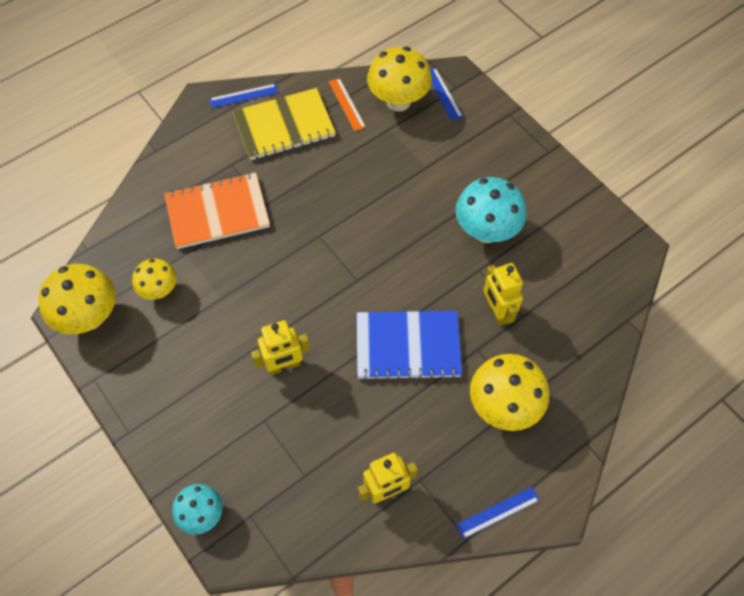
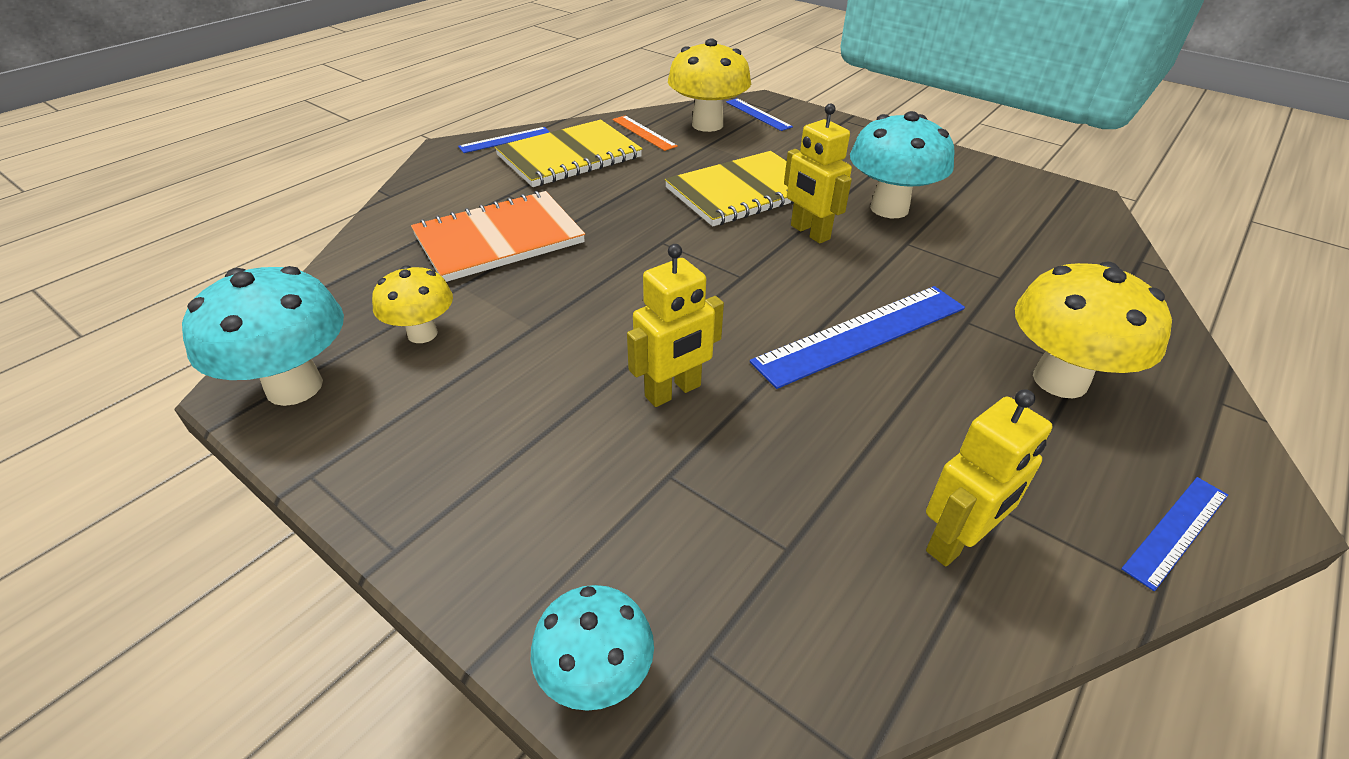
camera: 15 degrees left, 20 degrees down
yellow mushroom [38,264,116,334] -> turquoise mushroom [182,266,344,406]
blue notebook [356,311,462,381] -> blue ruler [750,286,965,389]
yellow robot [483,263,523,326] -> yellow robot moved to [784,103,852,244]
none -> yellow notebook [665,151,794,226]

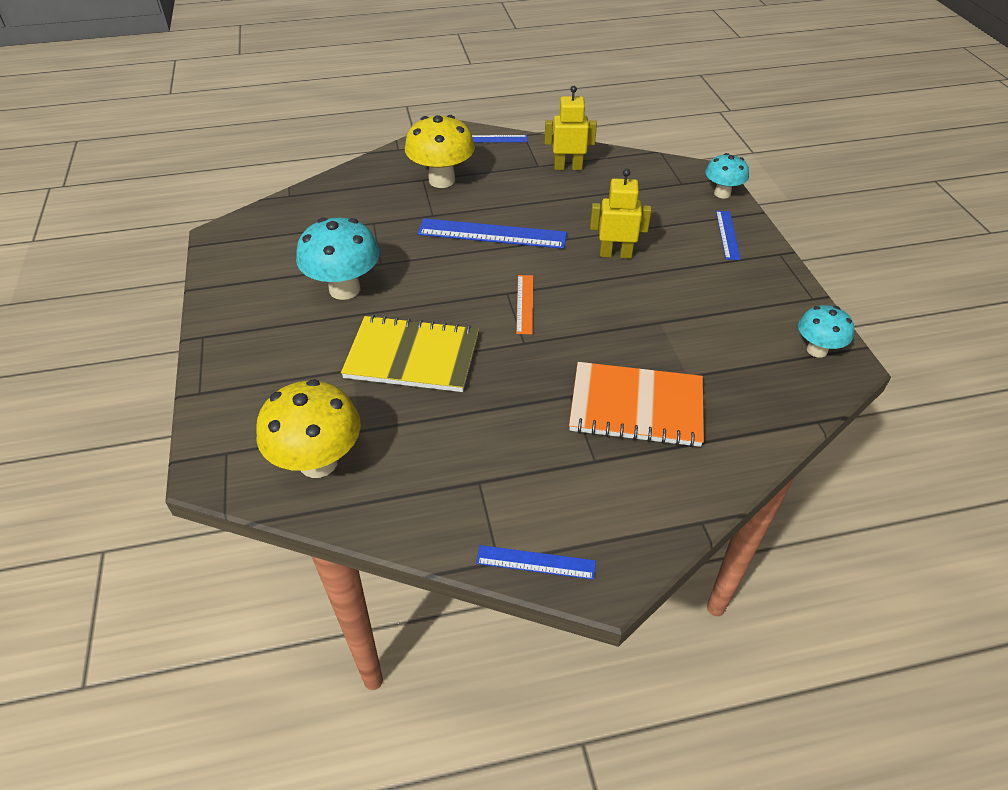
camera: 140 degrees left, 5 degrees up
turquoise mushroom [182,266,344,406] -> turquoise mushroom [798,305,854,358], size x0.61
yellow mushroom [372,265,453,343] -> none
yellow notebook [495,120,642,187] -> none
orange ruler [612,116,678,151] -> orange ruler moved to [516,275,533,334]
blue ruler [726,98,793,131] -> blue ruler moved to [716,211,741,260]
yellow robot [784,103,852,244] -> none

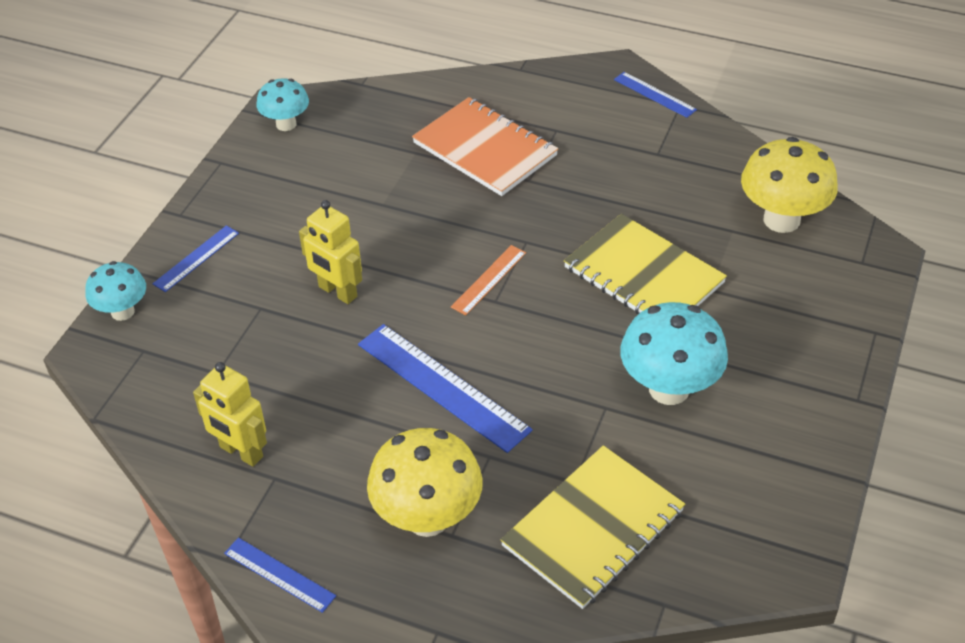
camera: 145 degrees left, 0 degrees up
none -> yellow notebook [500,445,685,609]

